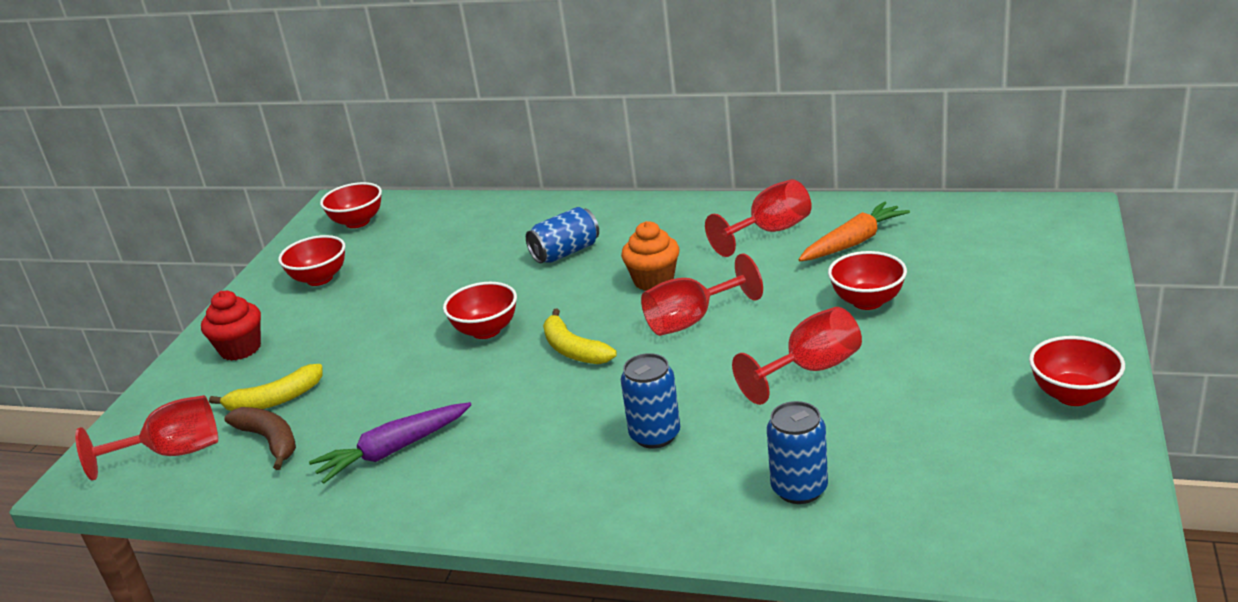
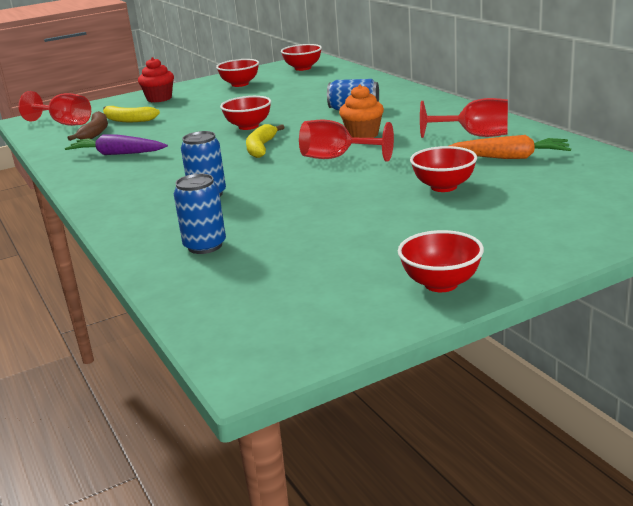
camera: 45 degrees right, 5 degrees down
red goblet [732,307,862,405] -> none

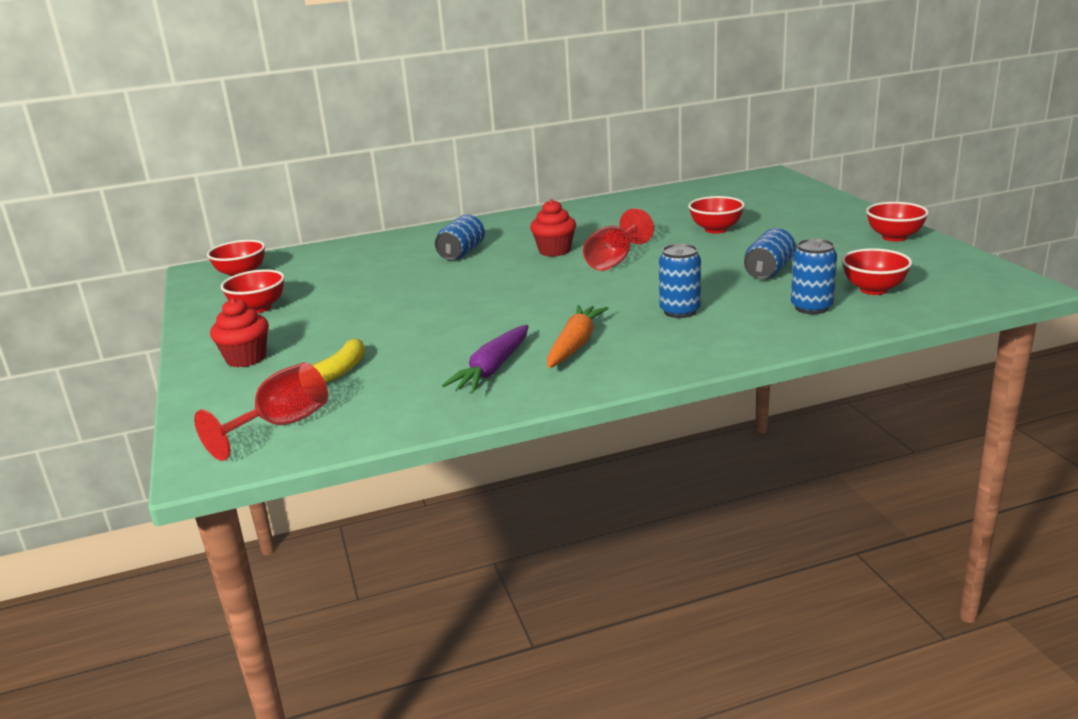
camera: 80 degrees left, 0 degrees up
brown banana [68,111,108,141] -> none
red bowl [220,96,271,130] -> red bowl moved to [841,248,912,295]
yellow banana [246,124,285,158] -> none
orange cupcake [339,85,384,138] -> red cupcake [530,199,576,257]
red goblet [420,98,508,138] -> none
orange carrot [449,135,571,159] -> orange carrot moved to [547,305,609,368]
none -> blue can [744,228,796,279]

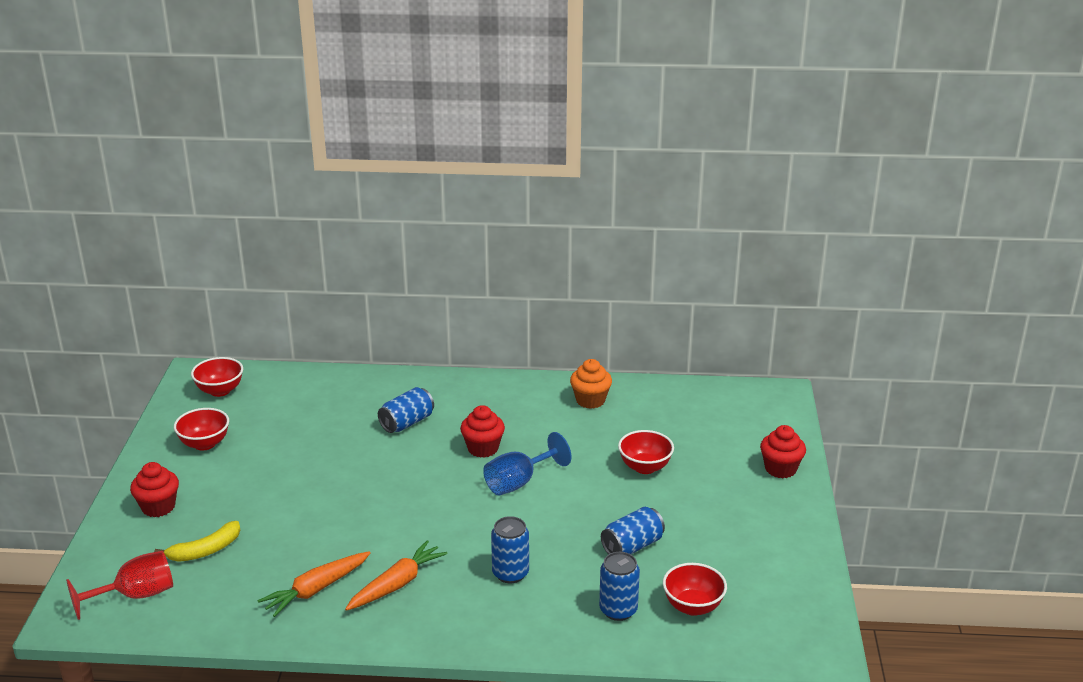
camera: 20 degrees right, 5 degrees up
purple carrot [442,325,529,392] -> orange carrot [258,551,371,617]
red goblet [583,208,654,271] -> blue goblet [483,432,571,496]
red bowl [866,202,929,242] -> none
none -> orange cupcake [570,359,612,409]
none -> red cupcake [760,425,806,478]

